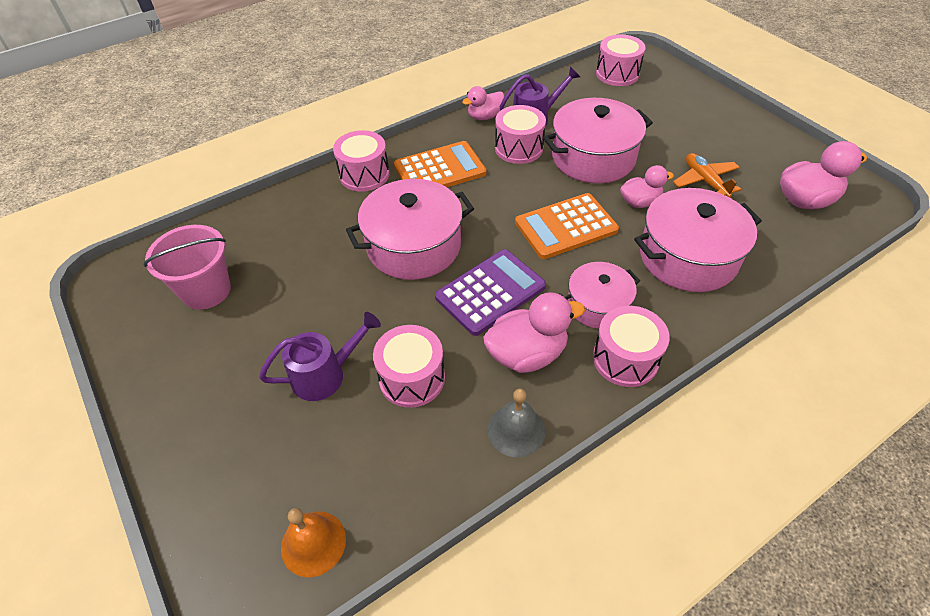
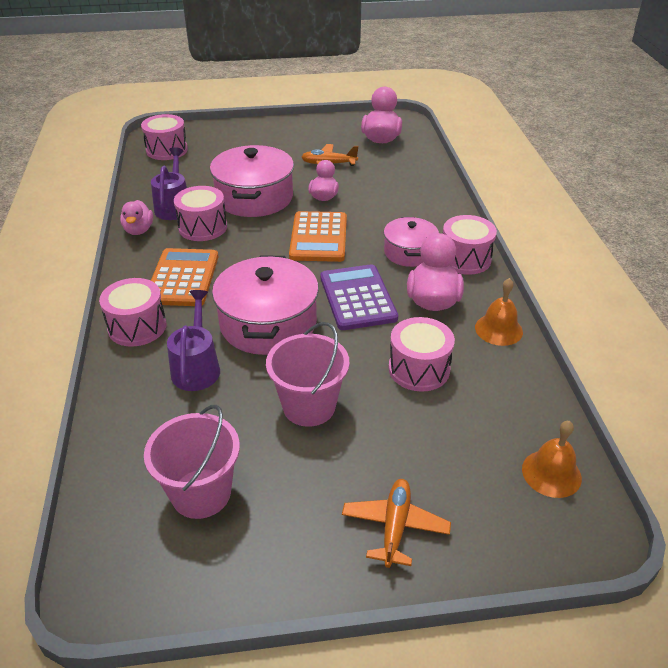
camera: 65 degrees left, 10 degrees down
purple watering can [259,312,381,401] -> purple watering can moved to [167,290,220,391]
grey bell [487,389,545,457] -> orange bell [475,278,523,346]
pink pot [634,188,762,292] -> none
none -> pink bucket [266,322,350,427]
none -> orange plane [342,479,451,568]

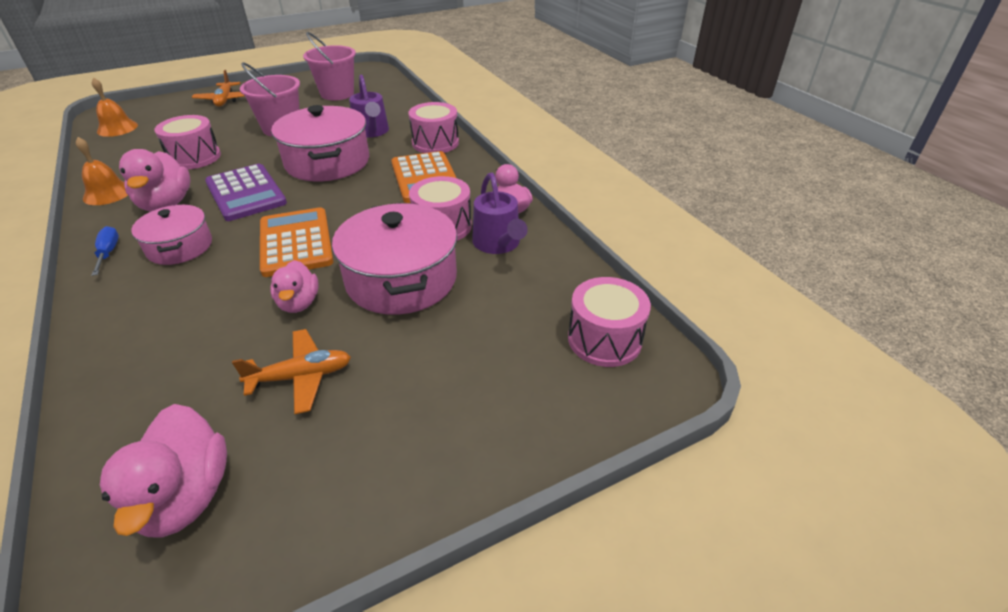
camera: 160 degrees right, 0 degrees up
pink drum [443,215,497,275] -> blue screwdriver [91,226,119,276]

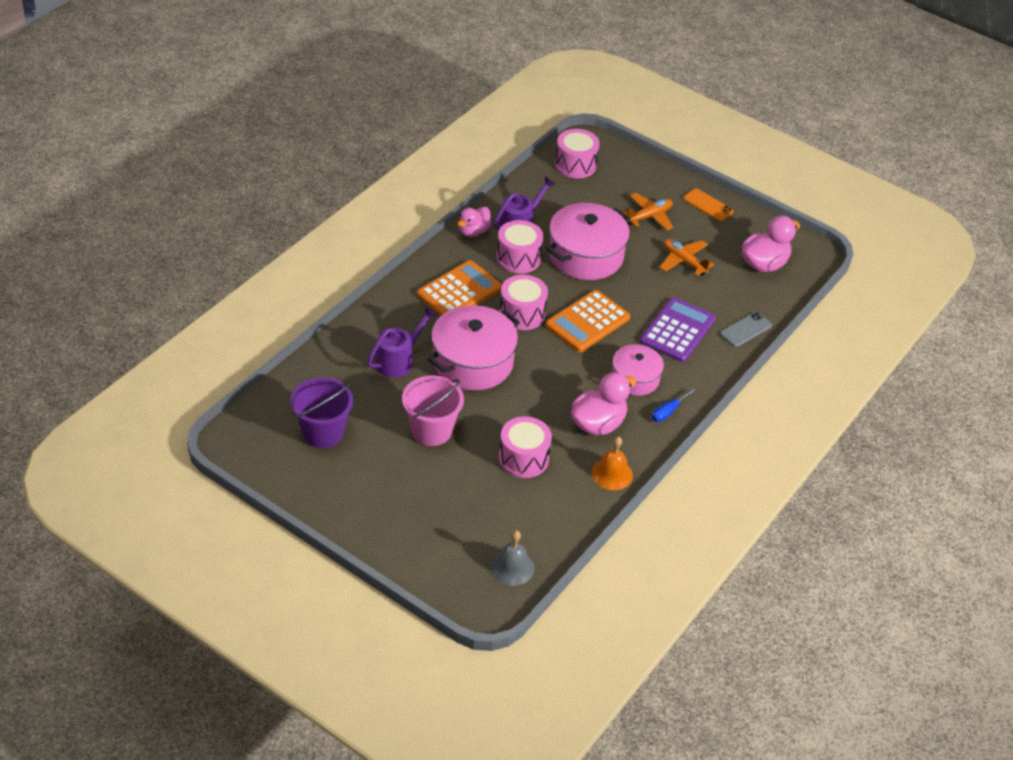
camera: 120 degrees left, 5 degrees up
orange bell [92,78,138,137] -> grey bell [491,530,535,586]
orange plane [192,70,245,107] -> orange plane moved to [622,193,673,231]
purple calculator [205,164,287,221] -> purple calculator moved to [640,297,716,362]
pink duck [270,260,319,313] -> none
pink bucket [303,32,356,100] -> purple bucket [290,377,353,448]
pink drum [409,102,459,153] -> pink drum moved to [499,275,548,330]
none -> orange phone [683,188,734,221]
none -> grey phone [720,312,772,347]

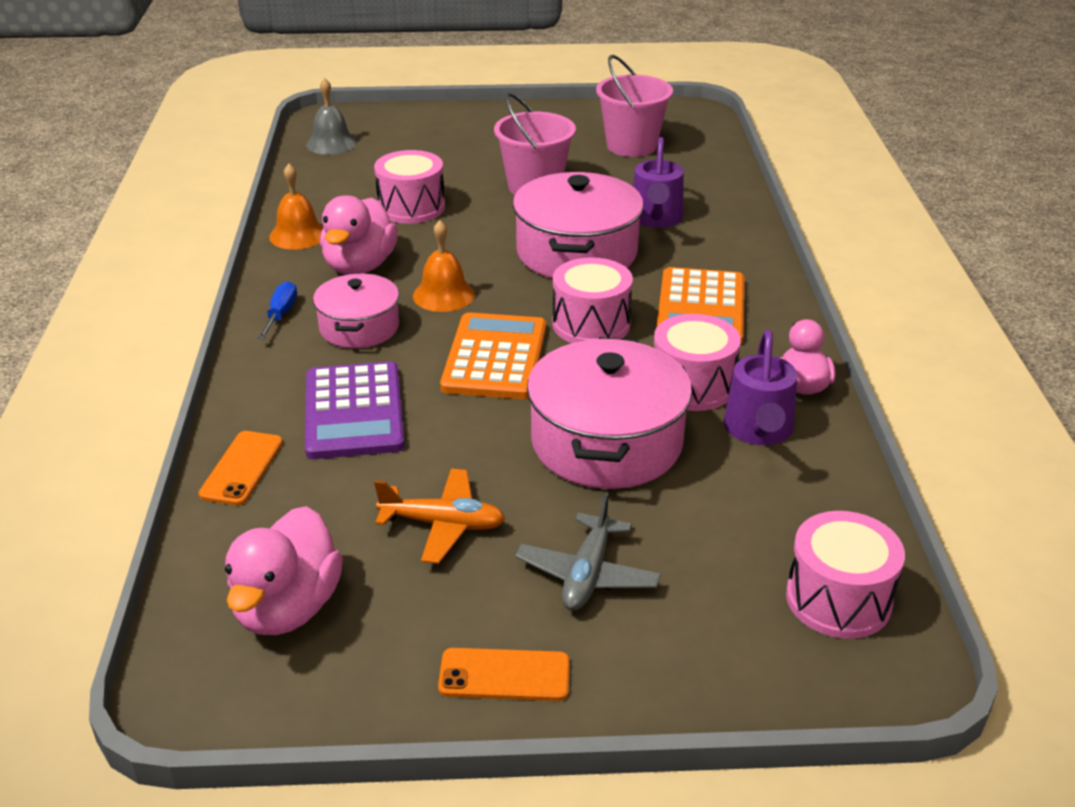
camera: 145 degrees right, 10 degrees down
purple bucket [290,377,353,448] -> pink bucket [596,55,673,157]
orange plane [622,193,673,231] -> grey plane [516,492,661,611]
grey phone [720,312,772,347] -> orange phone [198,431,283,505]
none -> orange bell [413,220,475,312]

